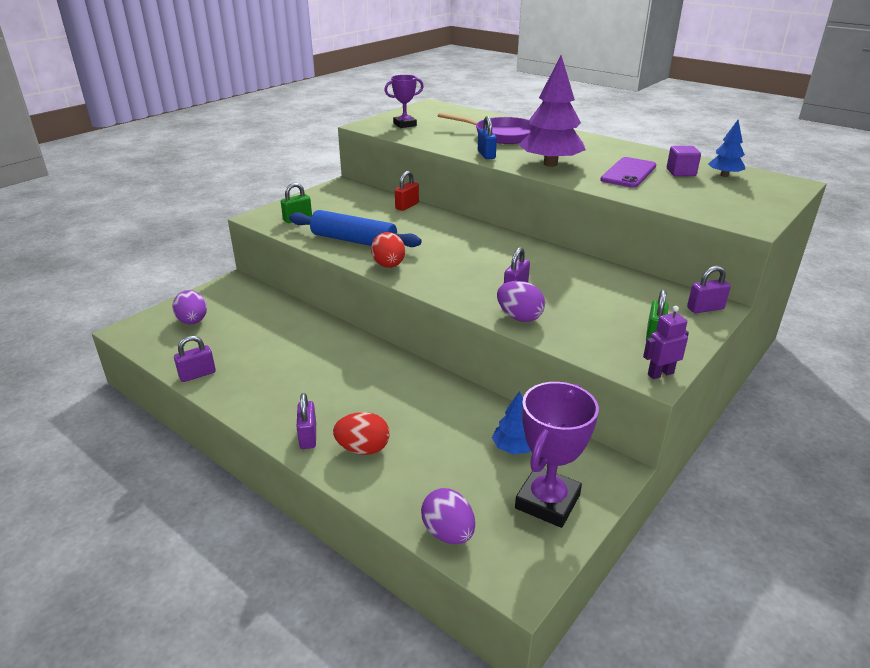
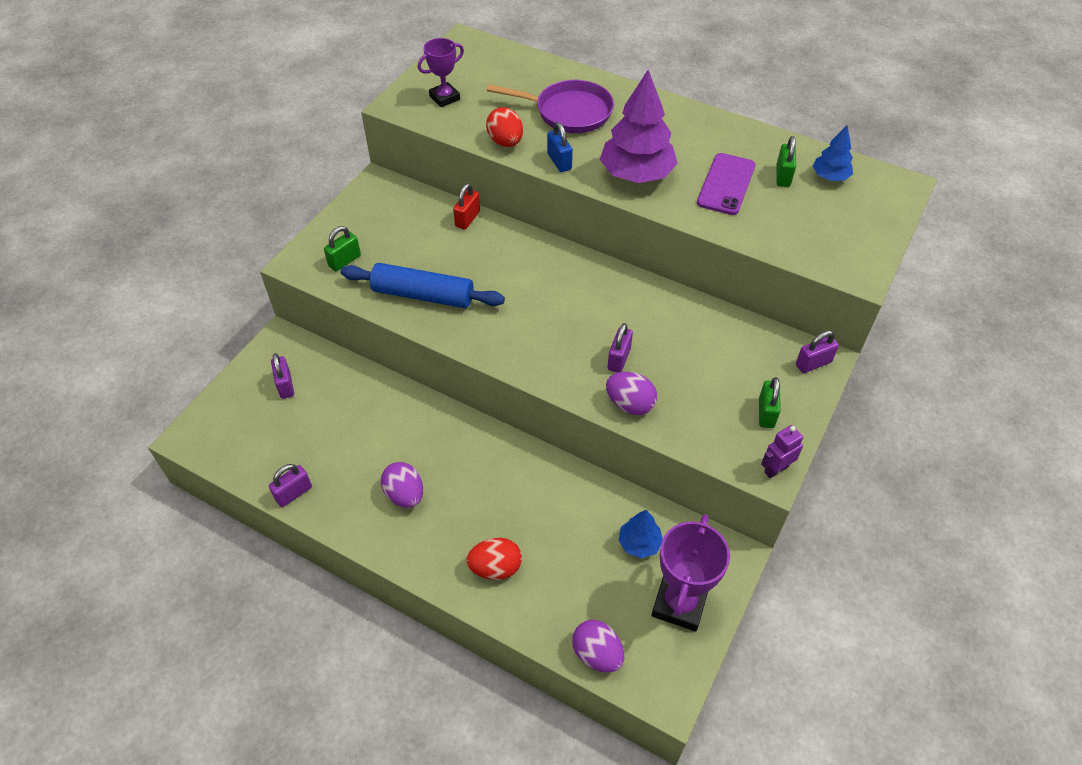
camera: 10 degrees left, 20 degrees up
purple egg [172,290,207,324] -> purple egg moved to [381,462,423,508]
purple padlock [297,393,316,449] -> purple padlock moved to [271,353,294,399]
red egg [371,232,405,268] -> red egg moved to [486,107,523,147]
purple cube [667,146,701,176] -> green padlock [777,136,796,187]

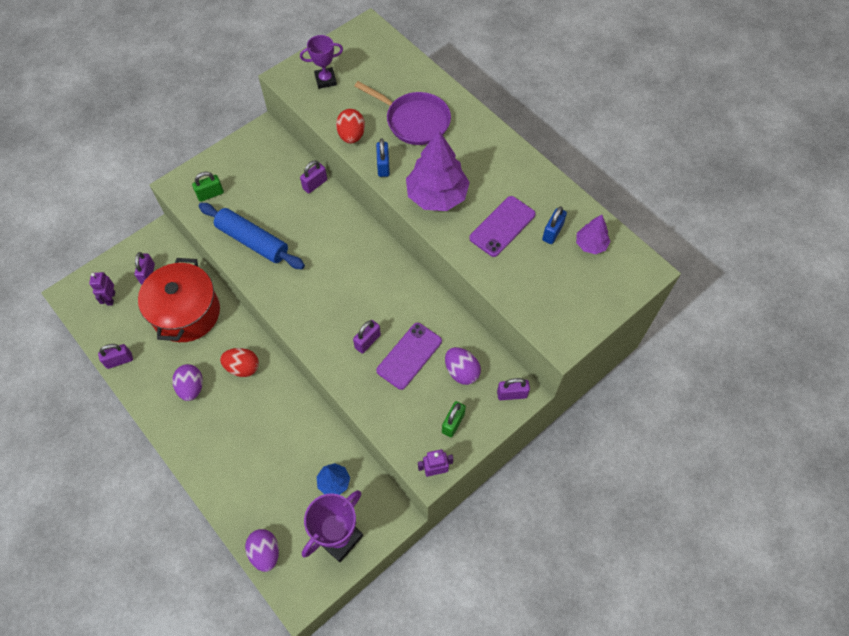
camera: 20 degrees right, 10 degrees up
red padlock [453,183,480,230] -> purple padlock [300,160,327,193]
red egg [466,538,522,580] -> red egg moved to [220,348,259,377]
purple egg [606,372,657,415] -> purple egg moved to [445,347,481,385]
green padlock [777,136,796,187] -> blue padlock [542,206,567,244]
blue tree [813,126,853,181] -> purple tree [576,215,610,254]
none -> purple robot [89,272,115,306]
none -> red pot [138,258,220,342]
none -> purple phone [376,323,442,390]

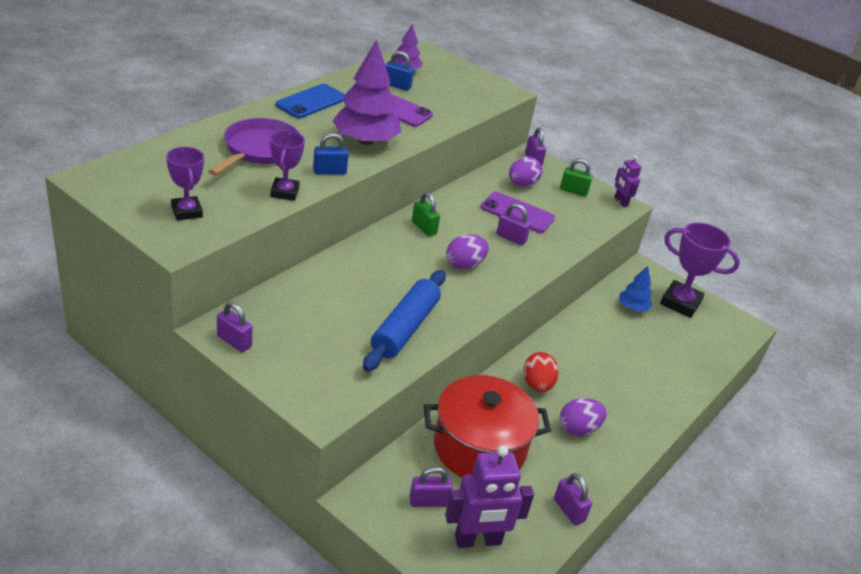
camera: 105 degrees left, 25 degrees down
purple robot [89,272,115,306] -> purple robot [445,446,534,548], size x1.83
green padlock [192,172,224,202] -> green padlock moved to [412,192,440,236]
purple egg [245,529,279,572] -> purple egg moved to [446,234,489,270]
purple padlock [300,160,327,193] -> purple padlock moved to [217,302,253,352]
red egg [336,109,365,143] -> purple trophy [270,130,305,201]
none -> blue phone [275,84,345,118]

